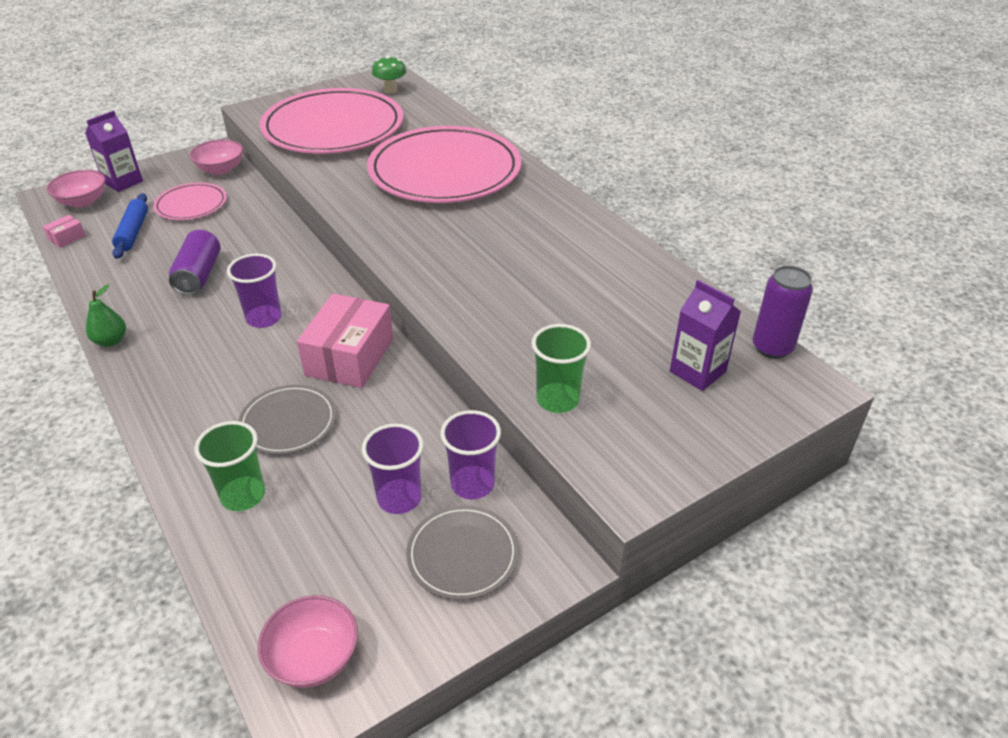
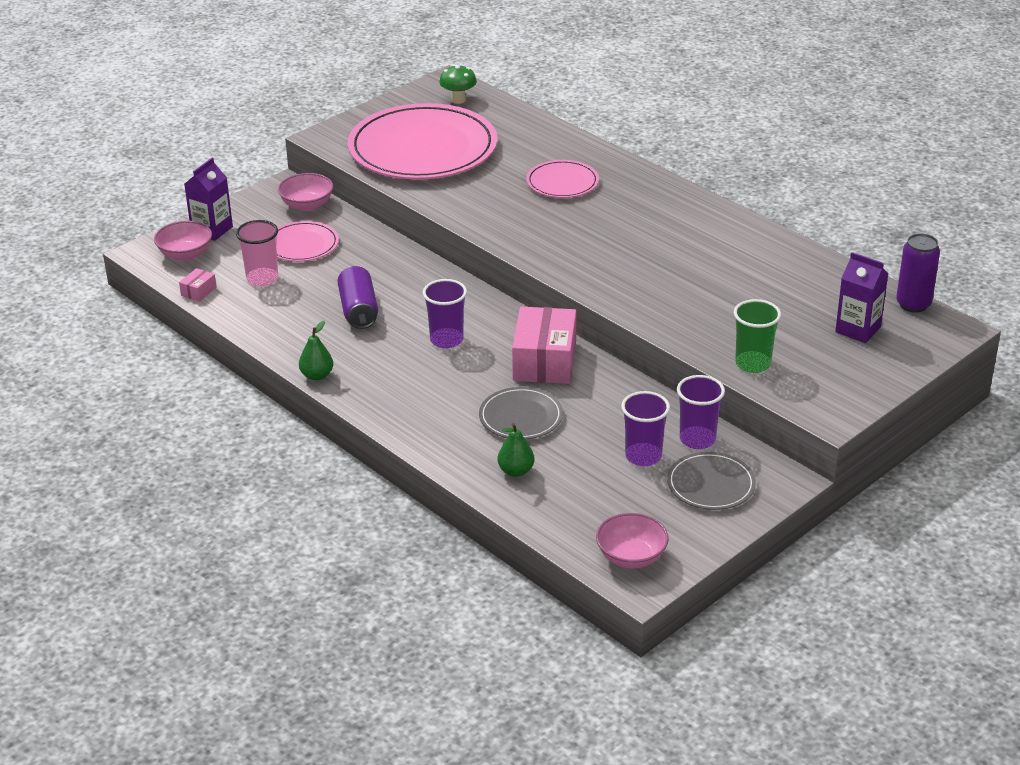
camera: 10 degrees left, 5 degrees down
blue rolling pin [112,193,148,259] -> pink cup [236,220,278,286]
green cup [194,421,265,511] -> green pear [497,423,535,477]
pink plate [367,126,521,203] -> pink plate [526,160,599,198], size x0.47

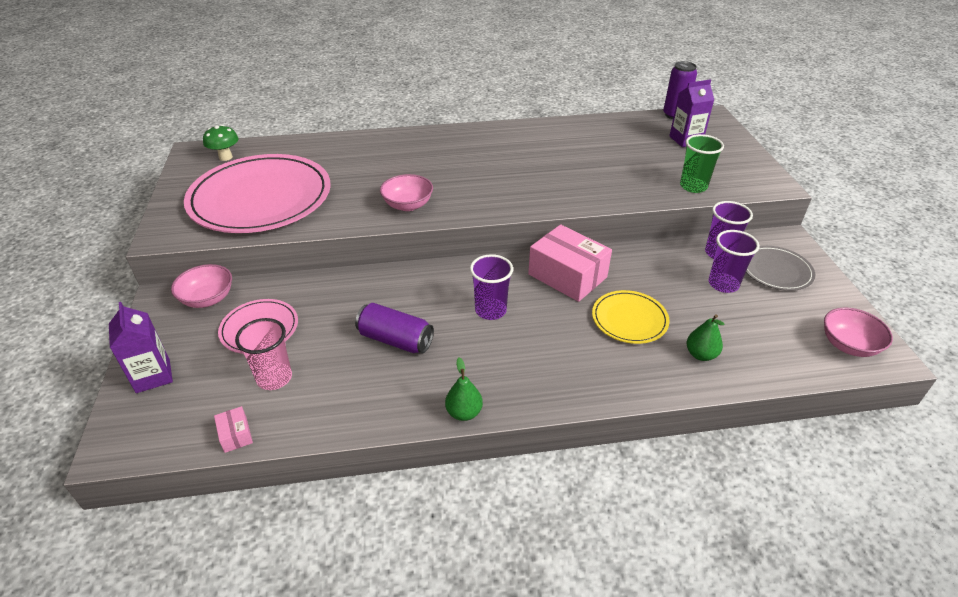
camera: 55 degrees left, 5 degrees up
pink bowl [154,221,212,261] -> pink bowl moved to [380,174,433,211]
grey plate [479,387,563,439] -> yellow plate [592,290,669,344]
pink plate [526,160,599,198] -> none

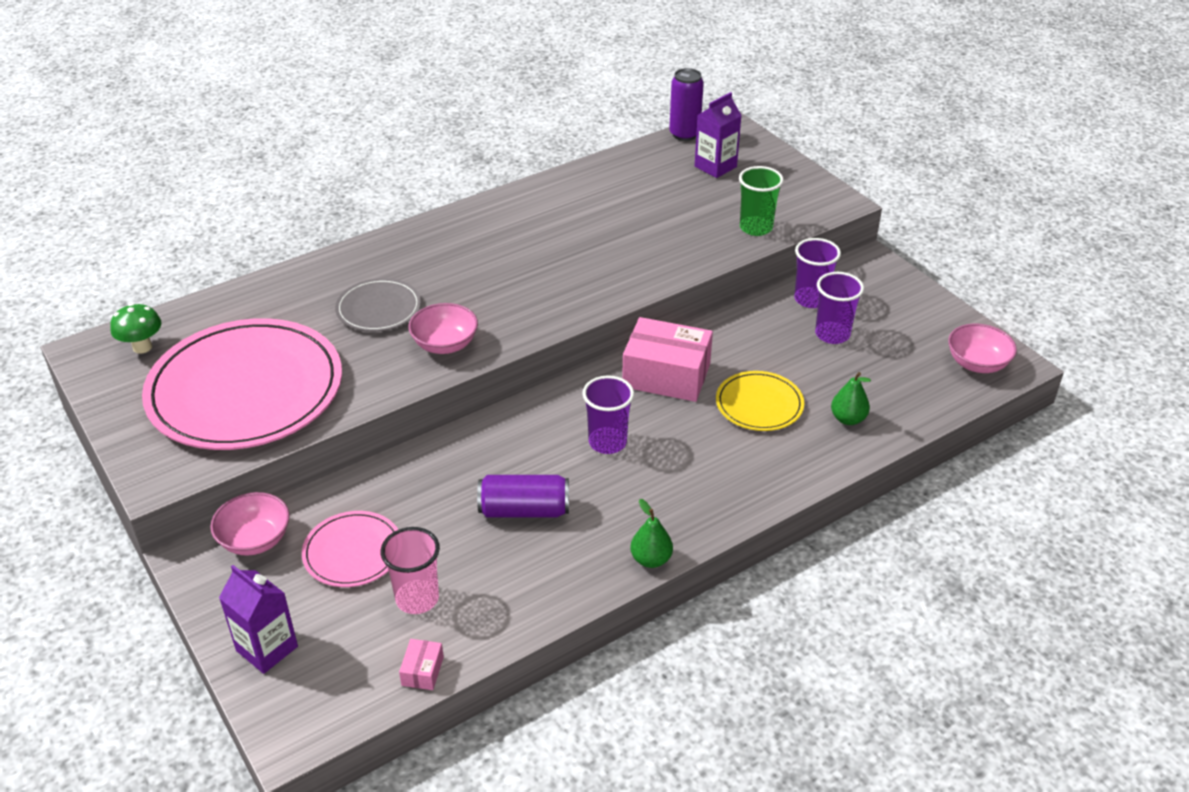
camera: 25 degrees left, 0 degrees up
pink box [214,406,253,453] -> pink box turned 60 degrees clockwise [399,639,444,690]
grey plate [746,246,815,291] -> grey plate moved to [335,278,421,332]

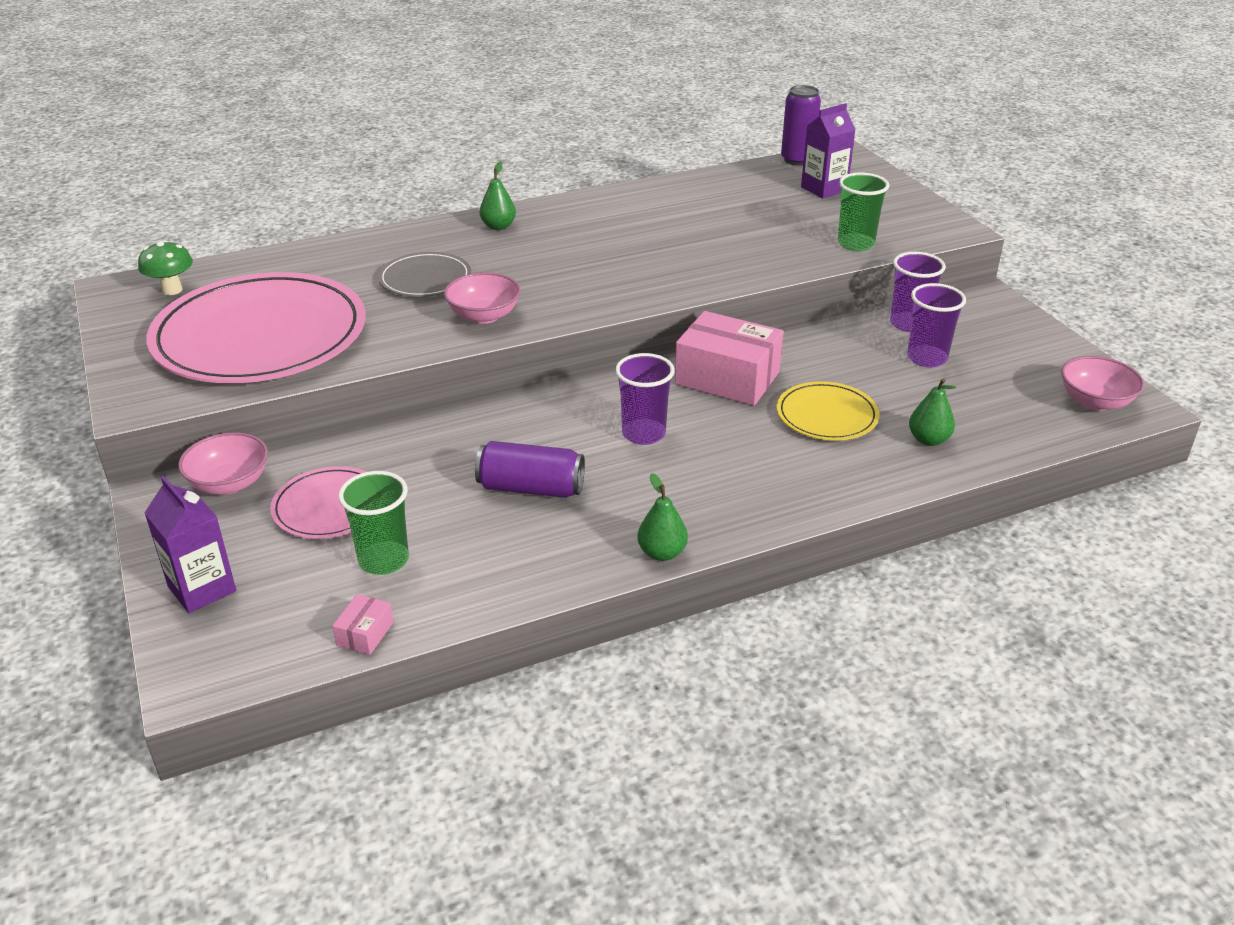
camera: 10 degrees right, 5 degrees down
pink cup [381,527,440,614] -> green cup [338,471,409,575]
none -> green pear [479,162,516,230]

